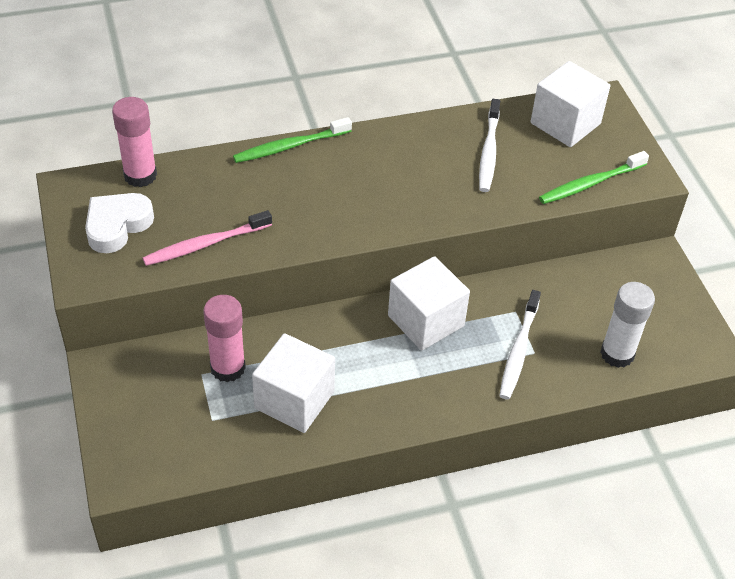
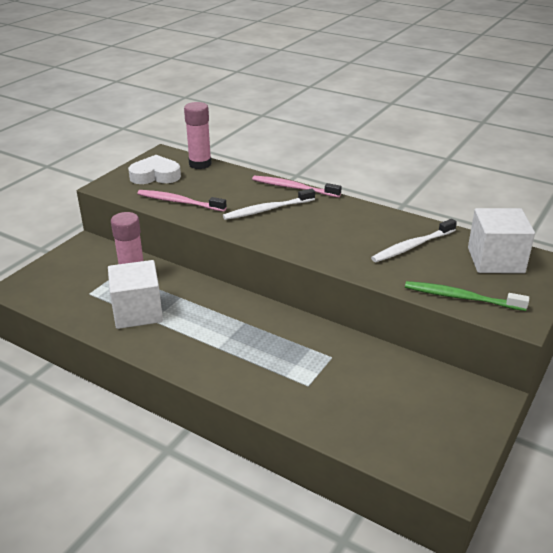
camera: 50 degrees right, 15 degrees down
green toothbrush [233,117,352,163] -> pink toothbrush [252,176,342,197]
white cube [388,256,470,351] -> none
white toothbrush [499,290,541,400] -> white toothbrush moved to [223,188,315,220]
white glue stick [600,282,655,368] -> none

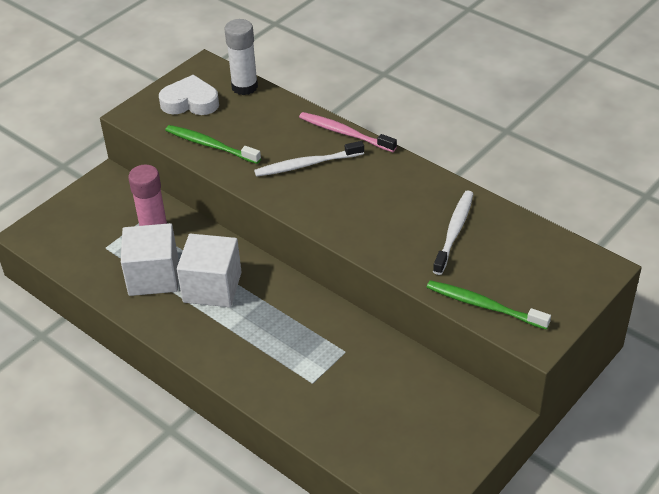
camera: 10 degrees right, 10 degrees up
pink toothbrush [137,190,227,212] -> green toothbrush [165,125,261,164]
pink glue stick [184,102,212,169] -> white glue stick [225,19,258,95]
white toothbrush [371,219,457,262] -> white toothbrush turned 135 degrees clockwise [433,191,473,275]
white cube [468,208,535,273] -> white cube moved to [177,234,242,307]

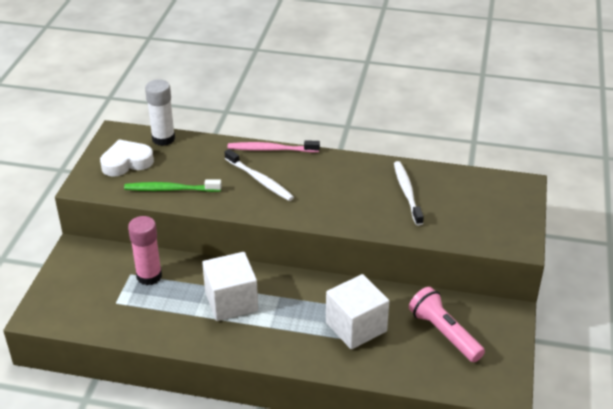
camera: 30 degrees left, 5 degrees down
white cube [121,223,178,296] -> white cube moved to [326,274,389,349]
white toothbrush [254,141,364,177] -> white toothbrush turned 90 degrees counterclockwise [225,149,294,201]
green toothbrush [427,280,551,330] -> none
none -> pink flashlight [409,287,485,362]

